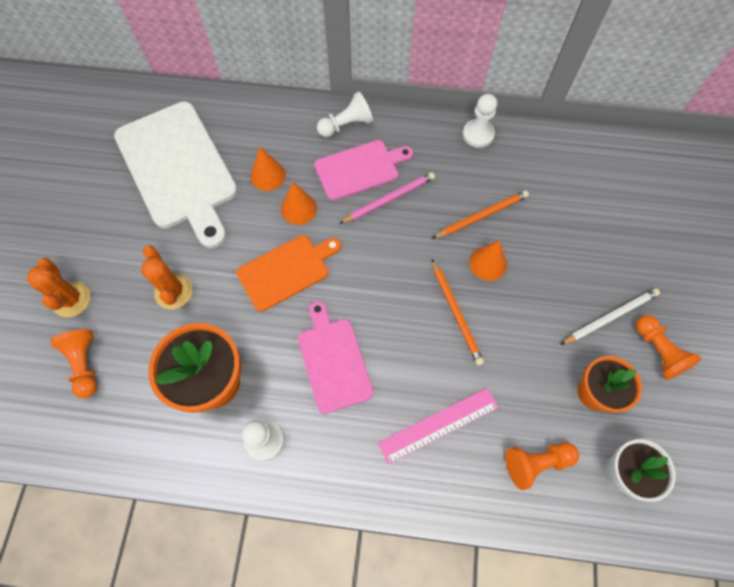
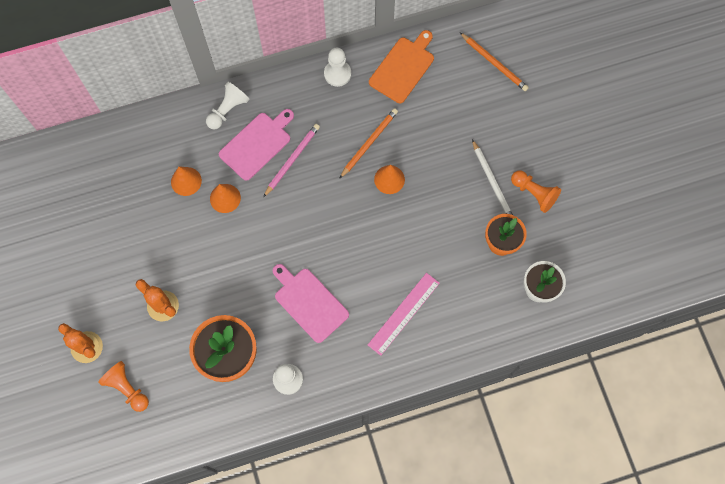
camera: 25 degrees left, 5 degrees up
white cutting board [114,101,238,248] -> none
orange cutting board [236,235,341,312] -> orange cutting board moved to [369,30,434,103]
orange pencil [432,259,484,366] -> orange pencil moved to [460,33,529,91]
orange pawn [505,442,579,490] -> none
white pencil [560,288,660,345] -> white pencil turned 120 degrees clockwise [472,139,513,215]

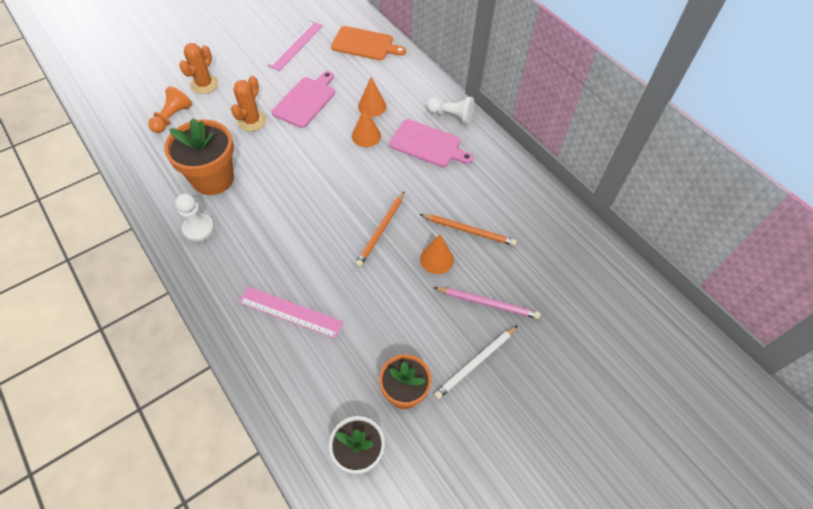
camera: 70 degrees right, 15 degrees down
pink pencil [263,124,320,197] -> pink pencil moved to [433,287,540,319]
pink cutting board [273,264,349,343] -> pink cutting board moved to [272,71,335,128]
white pawn [324,48,351,87] -> none
orange cutting board [369,30,434,103] -> orange cutting board moved to [331,26,406,60]
orange pencil [460,33,529,91] -> orange pencil moved to [355,191,405,267]
orange pawn [511,170,561,213] -> none
none -> pink ruler [267,21,323,71]

